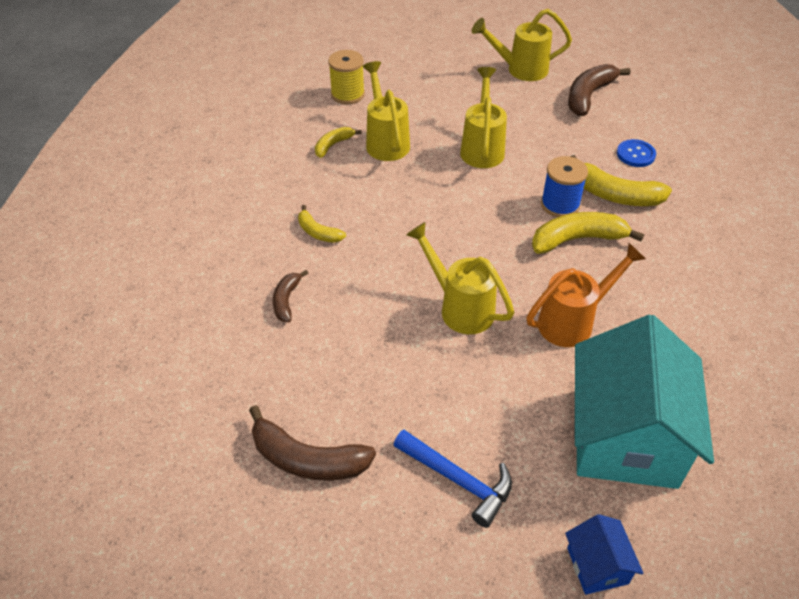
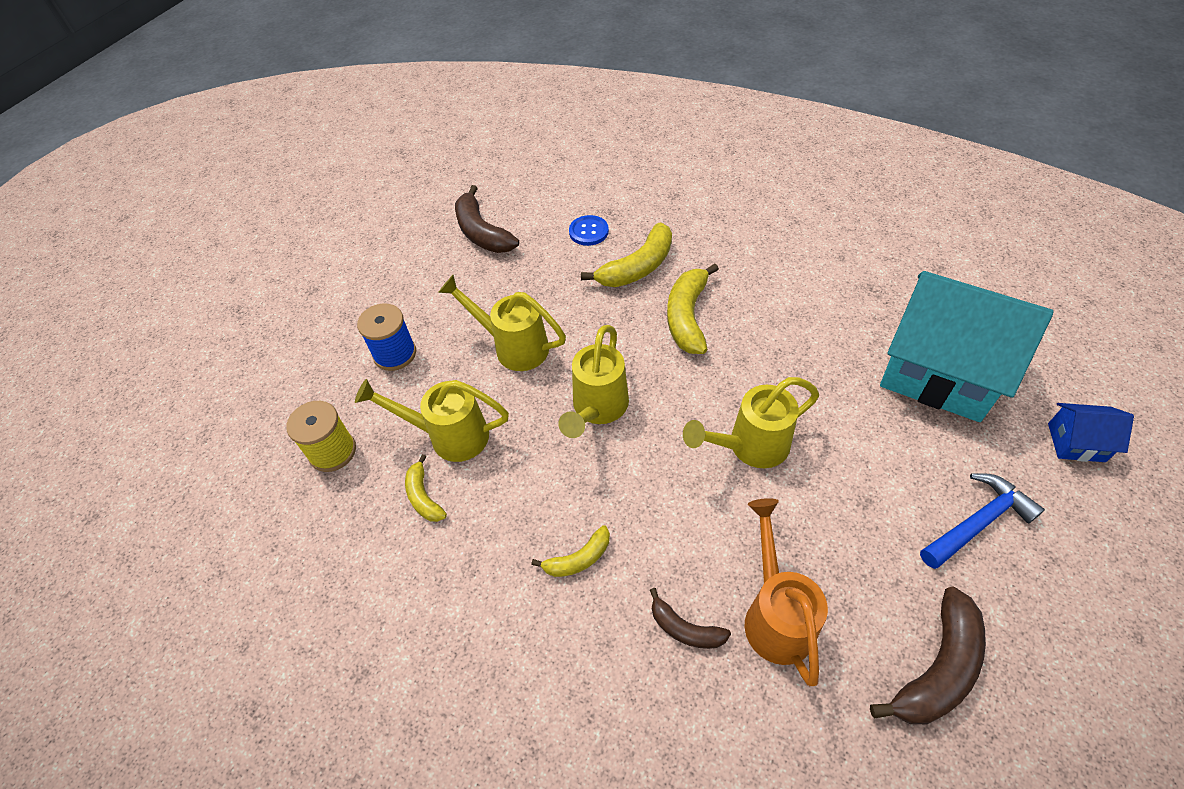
camera: 65 degrees left, 5 degrees up
yellow watering can [472,9,572,81] -> yellow watering can moved to [558,325,629,438]
orange watering can [527,243,646,347] -> orange watering can moved to [745,498,828,686]
blue spool [541,156,588,217] -> blue spool moved to [357,304,416,371]

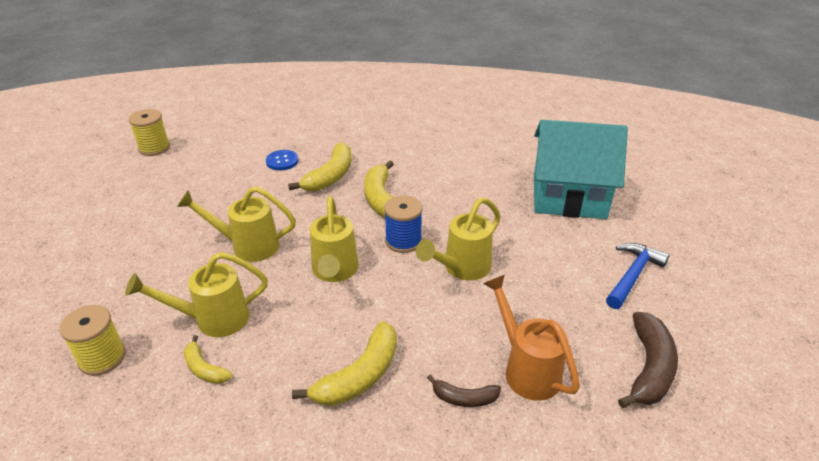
camera: 25 degrees left, 15 degrees down
blue spool [357,304,416,371] -> blue spool moved to [384,195,423,253]
brown banana [455,185,519,253] -> none
yellow banana [531,525,610,577] -> yellow banana [292,321,397,406], size x1.76
blue house [1048,403,1134,462] -> none
none -> yellow spool [129,109,170,156]

